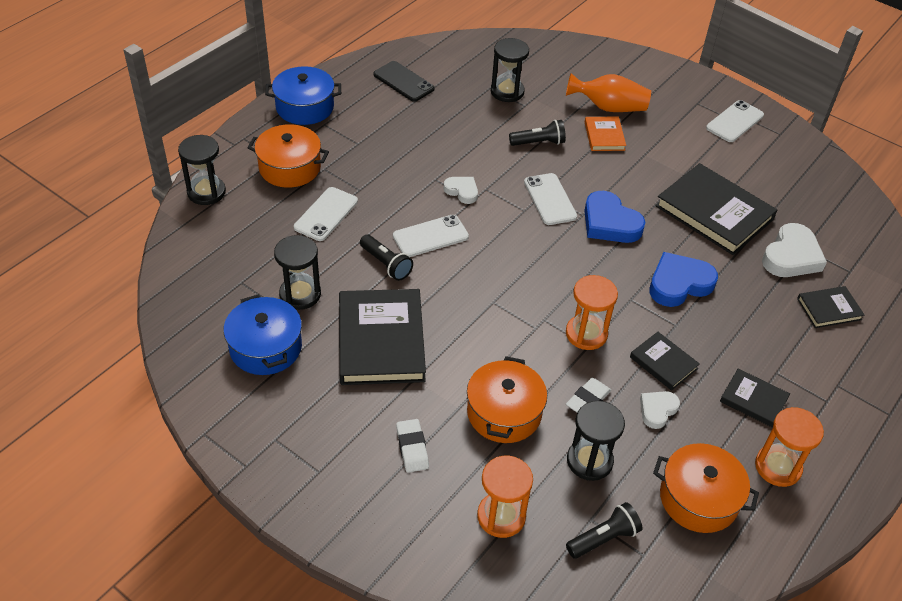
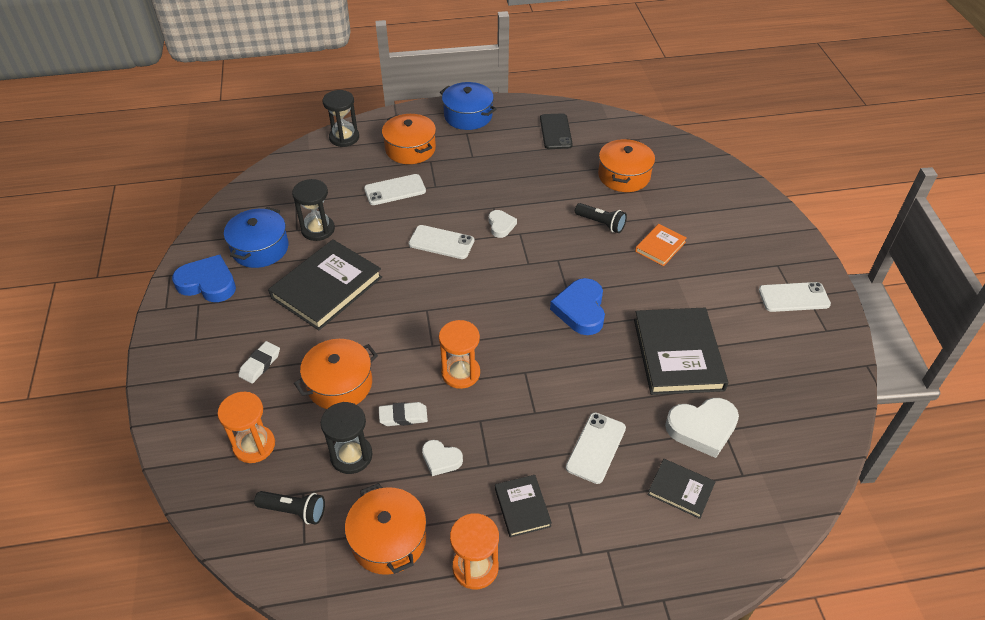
camera: 45 degrees right, 0 degrees up
black flashlight [360,234,413,281] -> none
black hourglass [491,38,529,102] -> orange pot [598,138,655,192]
white phone [524,173,577,225] -> white phone moved to [566,412,626,484]
orange vase [566,73,651,112] -> none
black book [630,332,700,391] -> none
white heart [640,391,680,429] -> white heart turned 150 degrees counterclockwise [422,440,463,476]
blue heart [649,252,718,307] -> blue heart moved to [172,255,236,302]

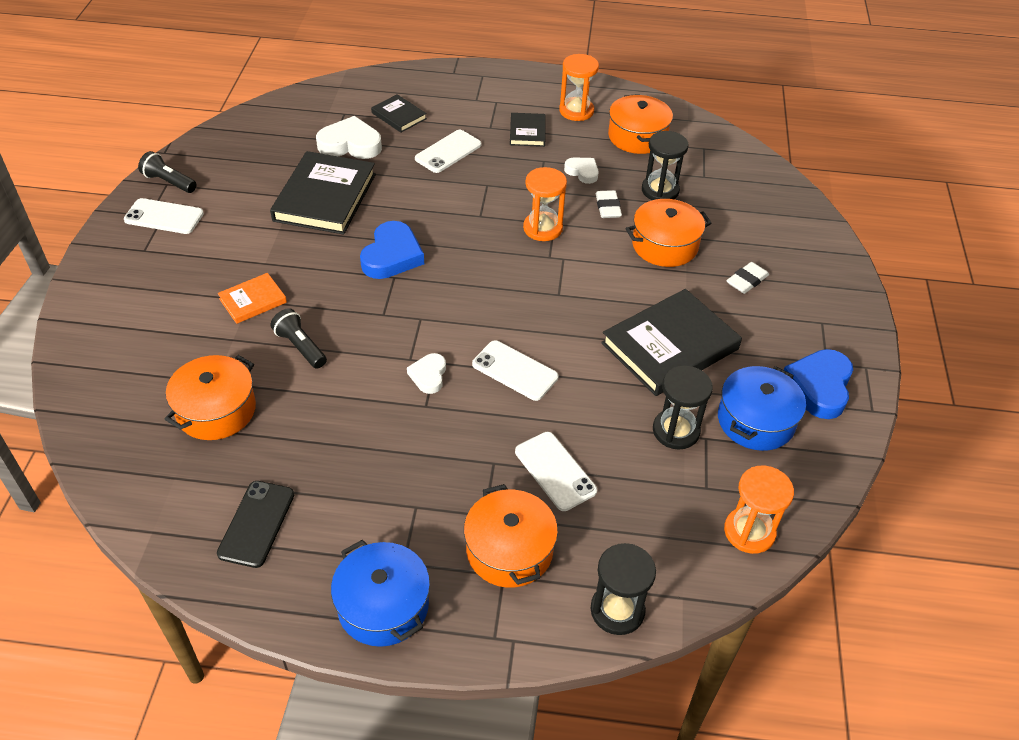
camera: 165 degrees left, 0 degrees up
blue heart [172,255,236,302] -> blue heart turned 75 degrees clockwise [784,349,853,419]
orange hourglass [218,392,275,463] -> orange hourglass moved to [724,465,794,554]
black flashlight [254,491,325,525] -> black flashlight moved to [138,151,197,193]
white phone [364,174,426,205] -> white phone turned 60 degrees clockwise [515,432,597,511]
white eraser [379,402,428,426] -> white eraser turned 75 degrees clockwise [596,190,622,218]

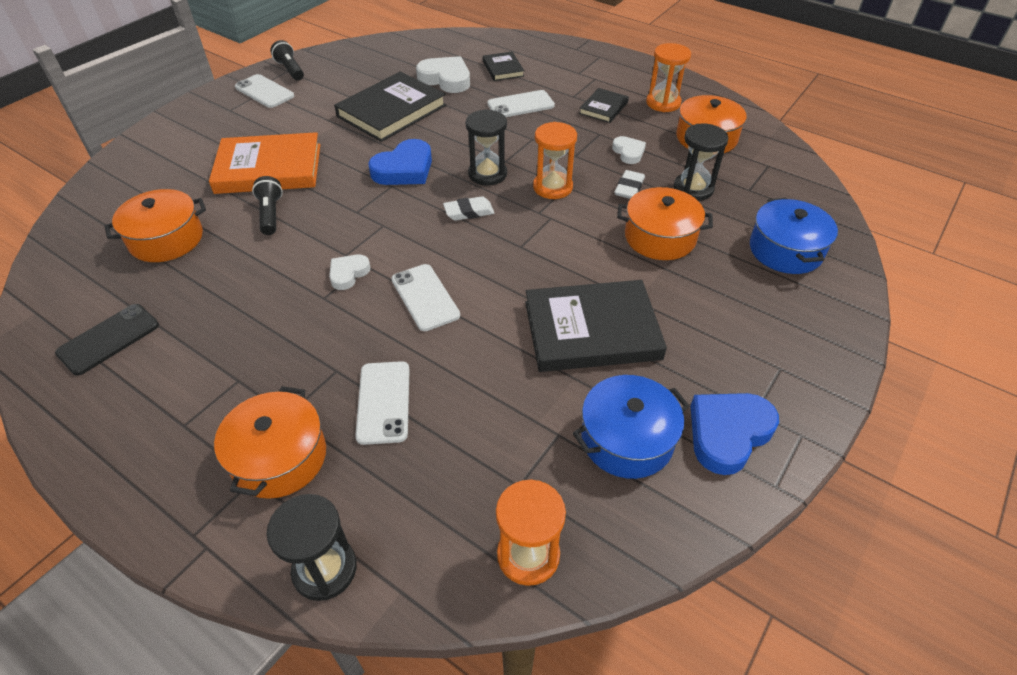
camera: 30 degrees right, 0 degrees up
orange book [218,273,287,324] -> orange book [209,132,320,194], size x1.97
blue pot [331,540,430,647] -> blue pot moved to [750,198,838,274]
black hourglass [653,366,713,450] -> black hourglass moved to [466,109,507,186]
white eraser [726,262,769,294] -> white eraser moved to [443,196,494,221]

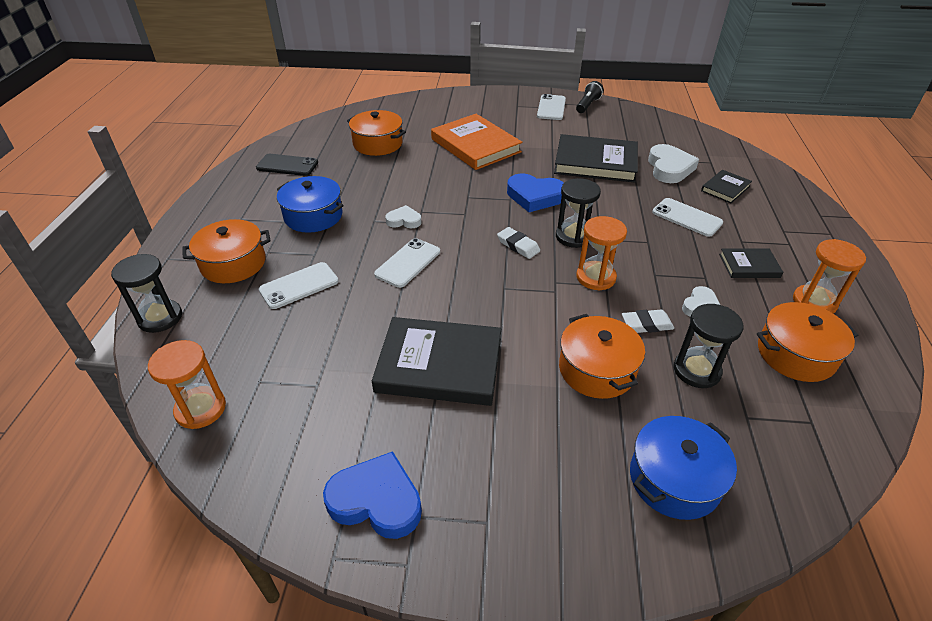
camera: 60 degrees right, 5 degrees down
black flashlight [252,176,283,235] -> none
black book [525,280,667,372] -> black book turned 45 degrees counterclockwise [372,317,501,406]
blue pot [573,375,690,479] -> blue pot moved to [277,176,344,233]

